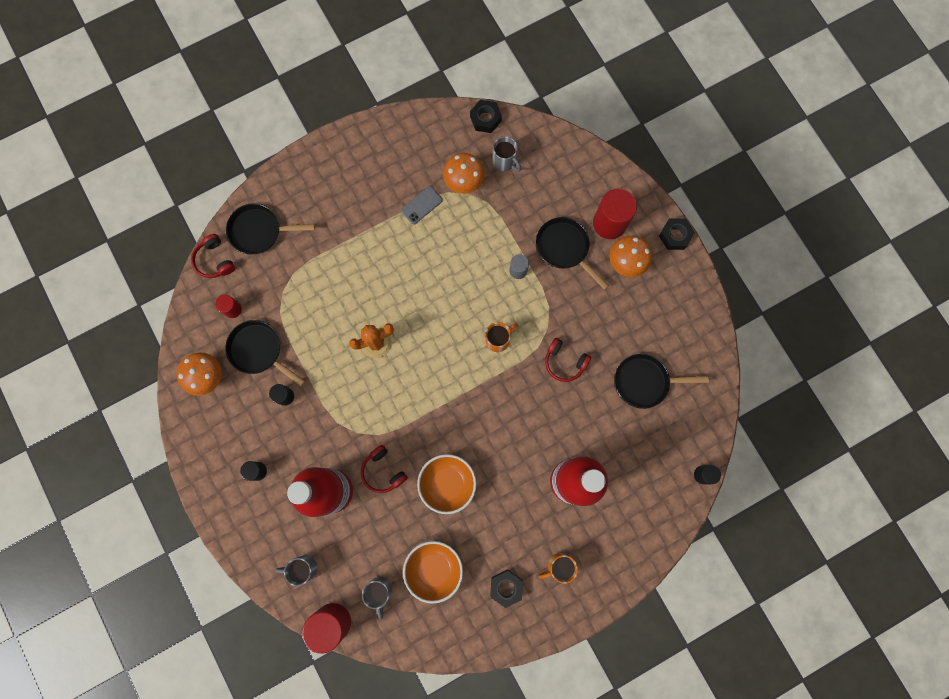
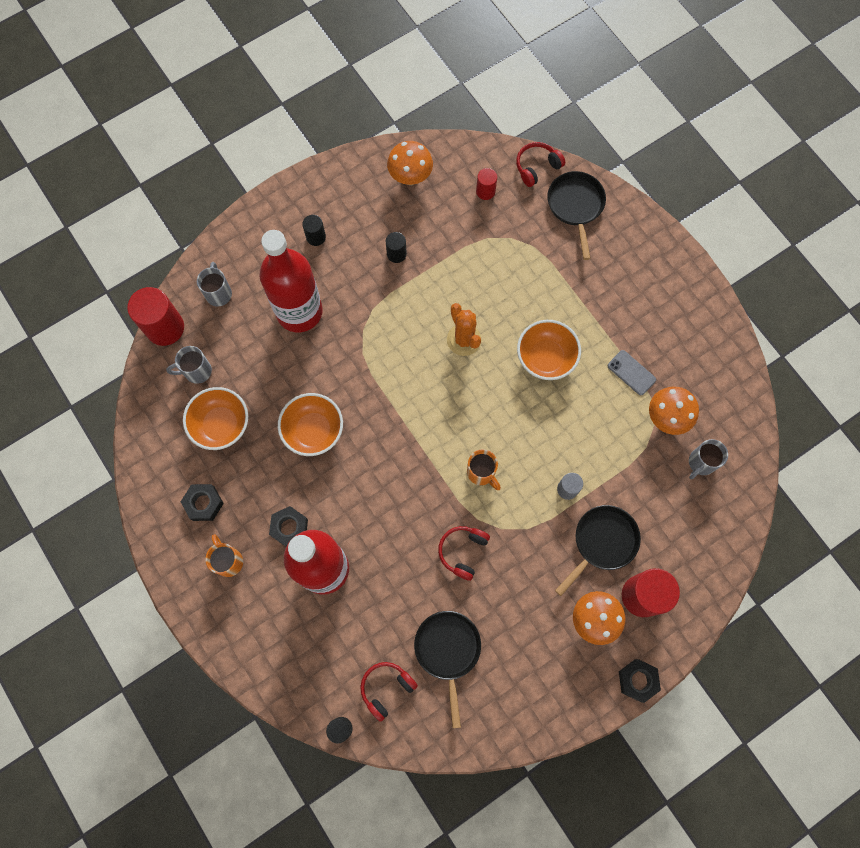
camera: 85 degrees right, 5 degrees down
black pan [225,320,305,387] -> none
red headphones [361,445,408,493] -> red headphones moved to [360,662,418,722]
black nut [470,100,502,133] -> black nut moved to [269,506,308,547]
none -> orange bowl [517,320,581,380]

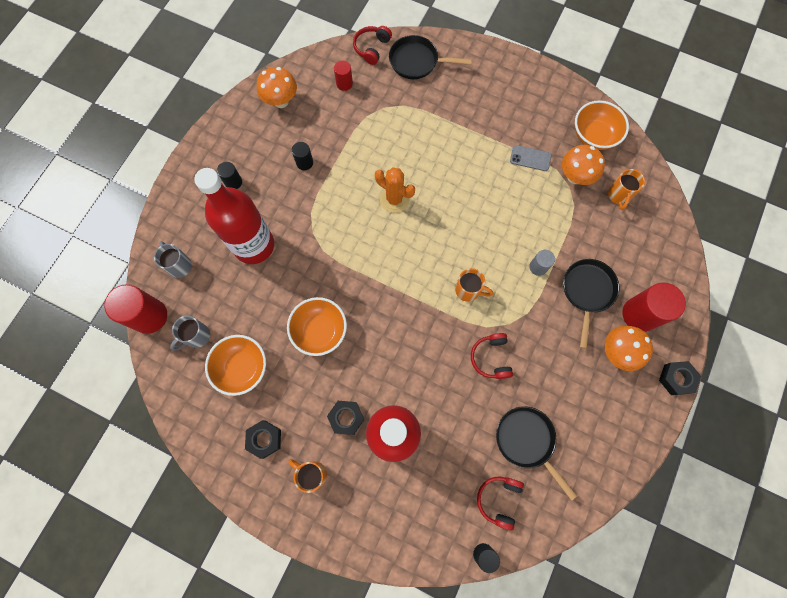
camera: 30 degrees left, 0 degrees up
orange bowl [517,320,581,380] -> orange bowl moved to [575,100,629,150]
black pan [547,171,606,260] -> black pan turned 45 degrees counterclockwise [389,35,472,79]
grey mug [689,439,728,479] -> orange mug [608,169,645,210]

